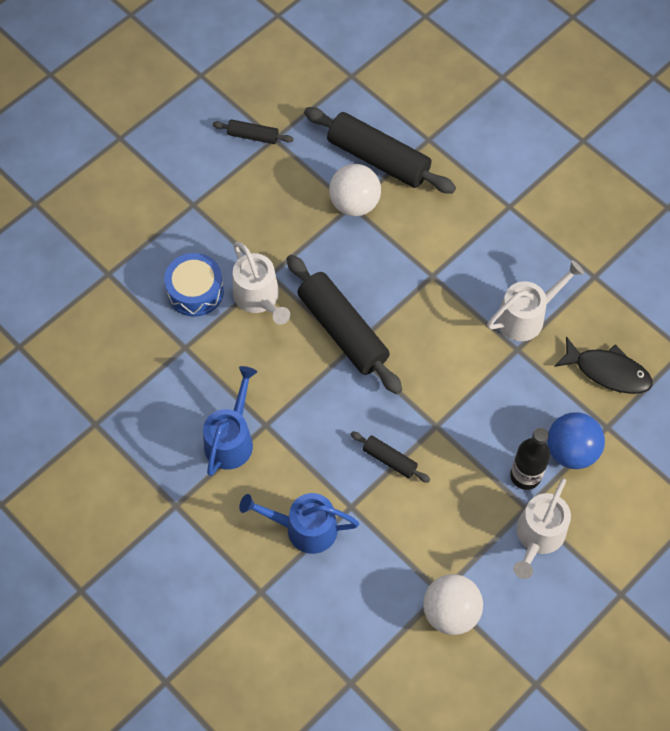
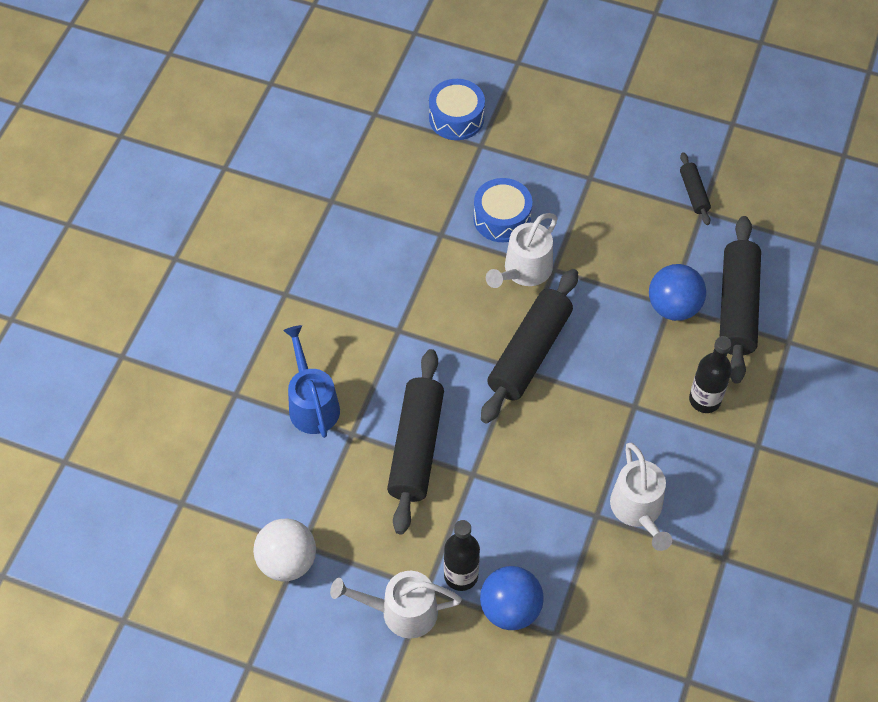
camera: 65 degrees right, 5 degrees down
blue watering can [203,366,257,476] -> none
white ball [329,164,381,216] -> blue ball [649,264,706,321]
black rolling pin [350,431,431,483] -> black rolling pin [387,349,444,534], size x2.08
white watering can [487,260,584,341] -> white watering can turned 45 degrees clockwise [610,443,672,551]
black fish [554,336,653,394] -> none
none -> blue drum [429,79,485,140]
none -> black bottle [689,336,732,413]

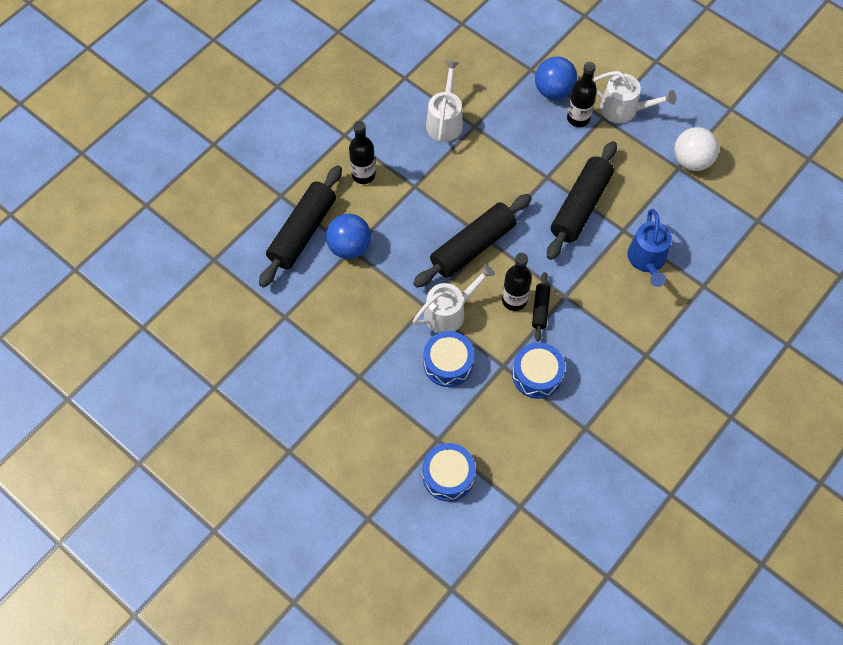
camera: 160 degrees left, 5 degrees up
black rolling pin [680,152,711,225] -> black rolling pin moved to [532,272,551,341]
none -> black bottle [502,253,532,311]
none -> blue drum [512,342,565,399]

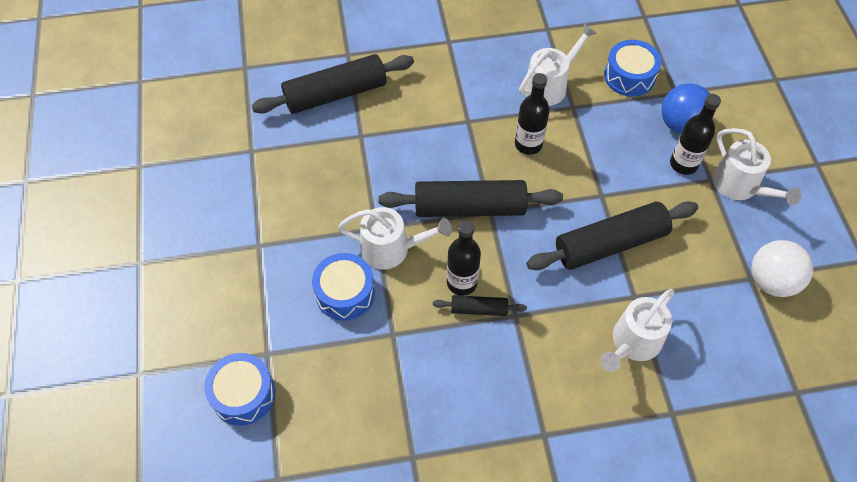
camera: 40 degrees right, 5 degrees down
blue ball [326,214,371,259] -> none
black bottle [349,121,376,184] -> black bottle moved to [515,73,550,155]
blue drum [512,342,565,399] -> blue drum moved to [604,40,662,97]
black rolling pin [532,272,551,341] -> black rolling pin turned 45 degrees clockwise [433,295,527,316]
blue watering can [628,209,672,287] -> white watering can [600,289,674,372]

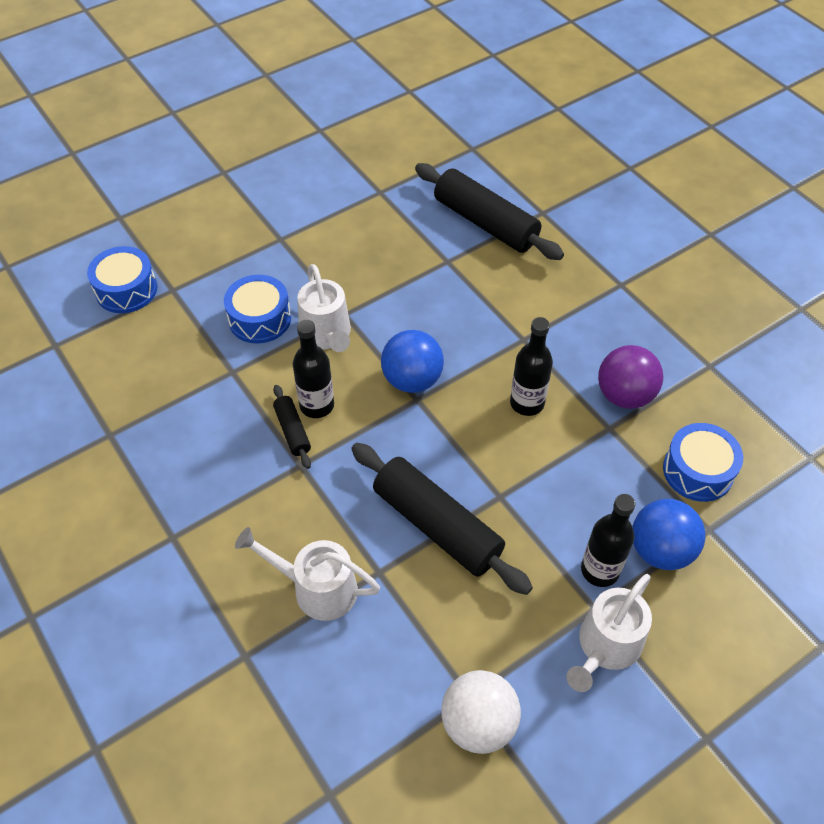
camera: 65 degrees right, 5 degrees down
black rolling pin [378,180,563,217] -> blue ball [381,330,444,393]
white watering can [519,24,597,106] -> purple ball [598,345,663,409]

